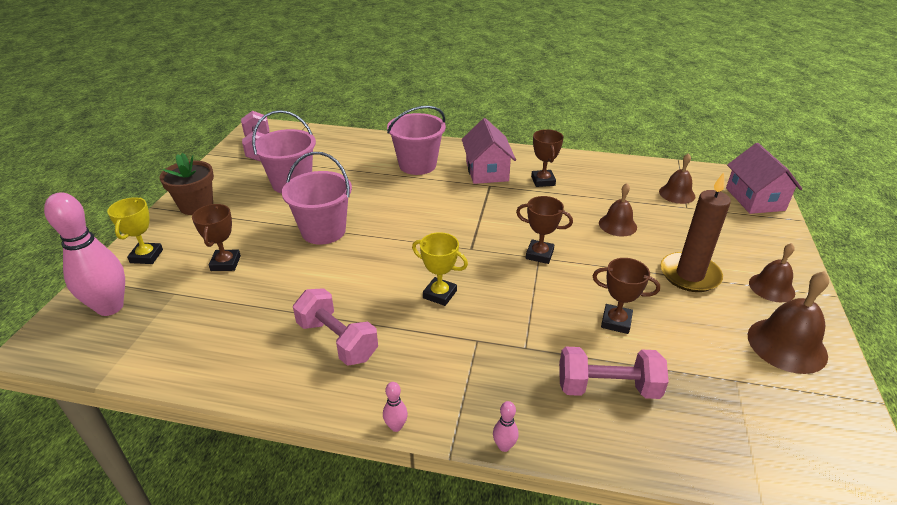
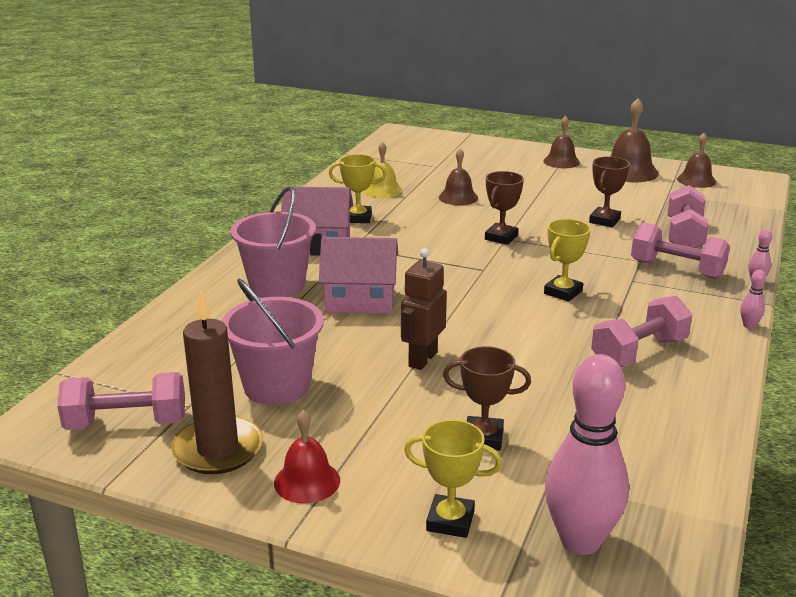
camera: 80 degrees left, 10 degrees down
brown flower pot [160,153,214,215] -> red bell [274,410,340,504]
pink bucket [282,152,352,245] -> brown robot [401,248,447,370]
brown trophy [531,129,564,187] -> yellow trophy [329,154,387,223]
brown bell [659,153,695,204] -> brown bell moved to [677,133,716,188]
brown candle [660,172,731,292] -> brown candle moved to [171,291,263,474]
pink house [726,143,802,214] -> pink house moved to [319,237,398,314]
none -> yellow bell [364,141,402,198]
none -> pink dumbbell [631,222,730,279]

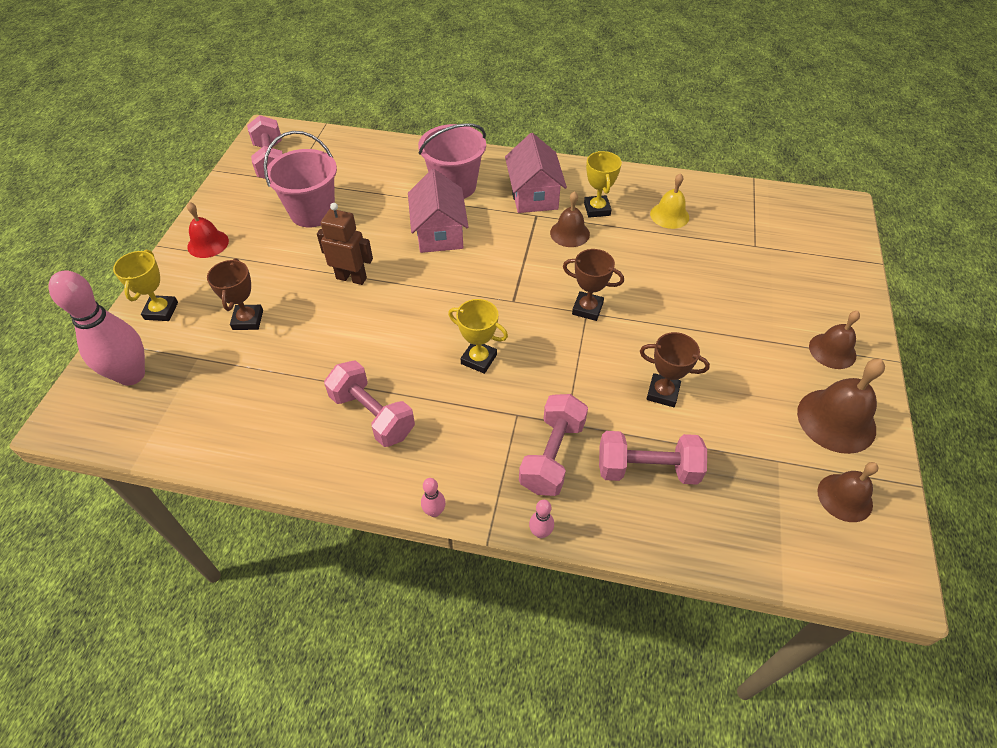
camera: 80 degrees right, 25 degrees up
brown candle [171,291,263,474] -> none
brown bell [439,148,478,205] -> brown bell moved to [550,191,590,247]

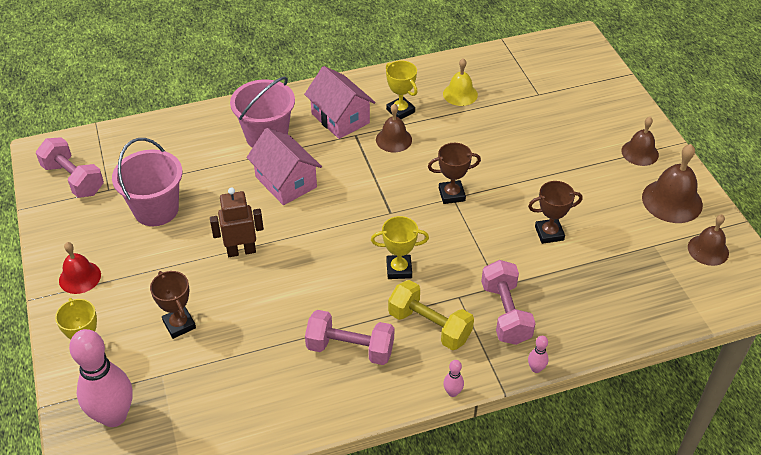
camera: 30 degrees left, 5 degrees down
pink dumbbell [599,431,707,485] -> none
none -> yellow dumbbell [388,280,474,350]

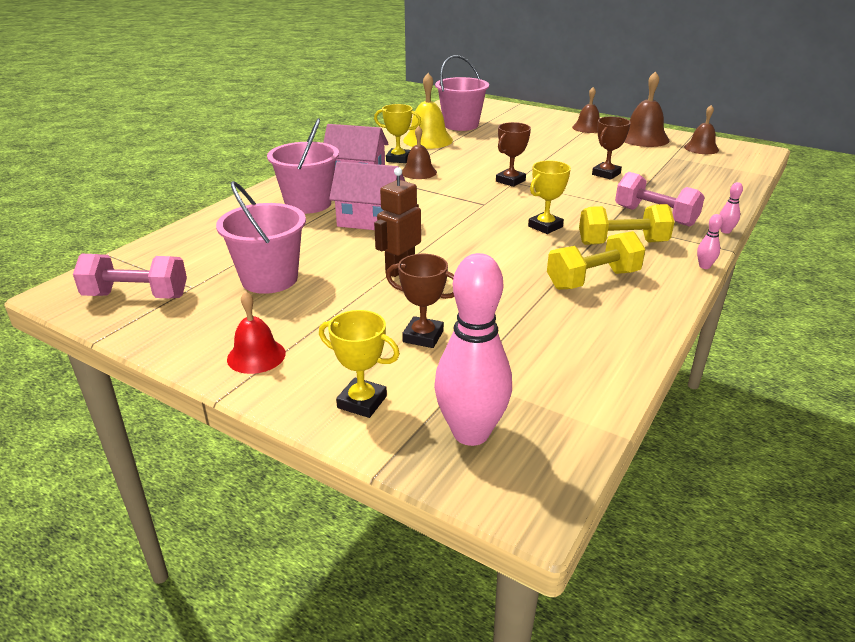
camera: 40 degrees left, 15 degrees down
pink dumbbell [305,310,394,365] -> yellow dumbbell [547,231,646,290]
yellow bell [443,58,478,106] -> yellow bell [403,73,453,149], size x1.55
none -> pink bucket [435,55,489,131]

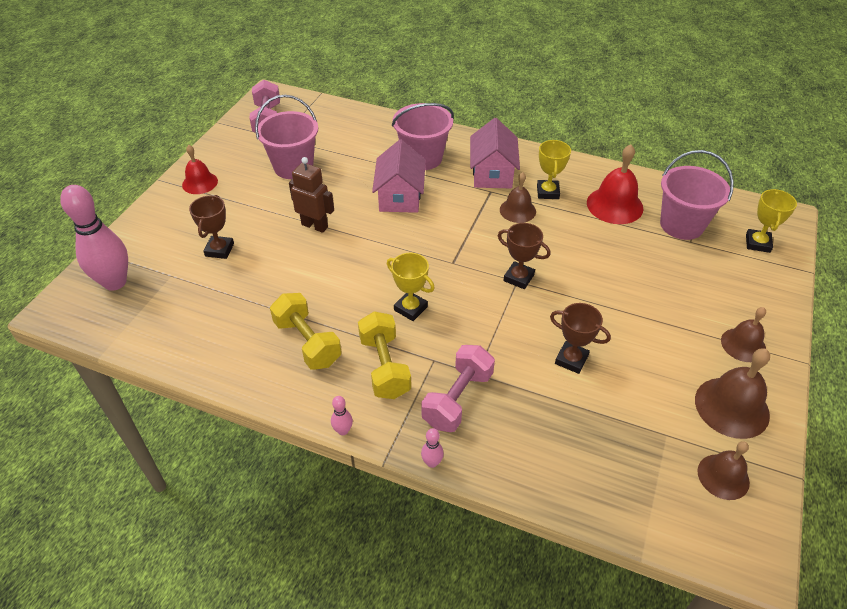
camera: 80 degrees right, 15 degrees up
yellow trophy [319,310,400,418] -> yellow trophy moved to [746,189,797,253]
yellow bell [403,73,453,149] -> red bell [587,144,644,224]

